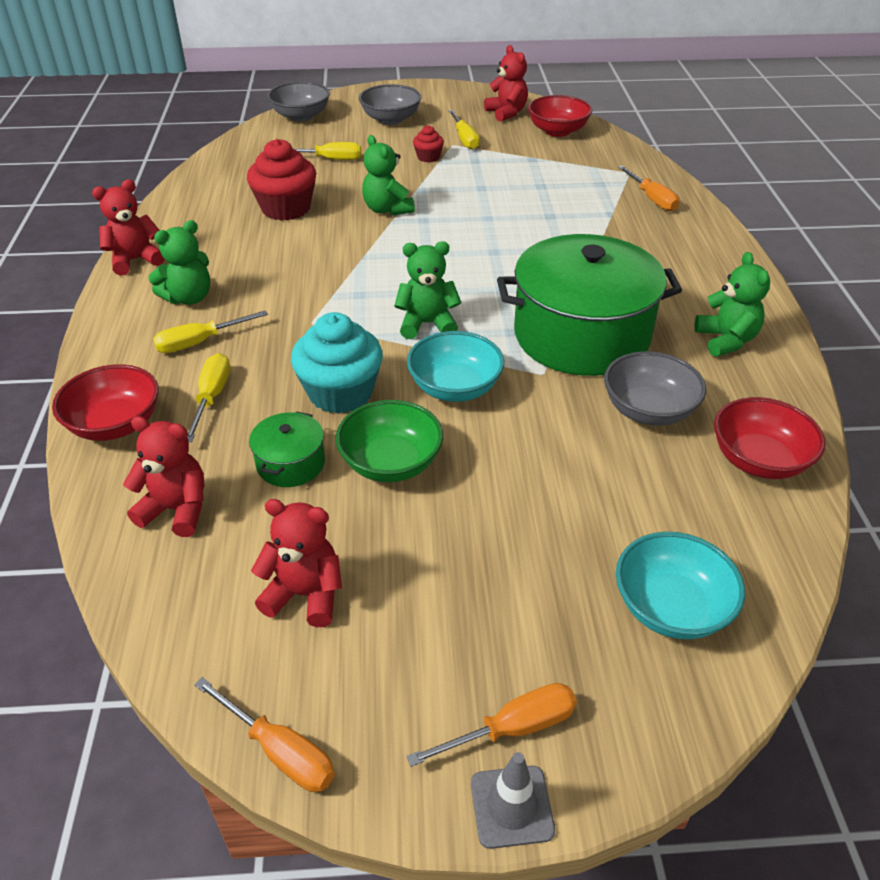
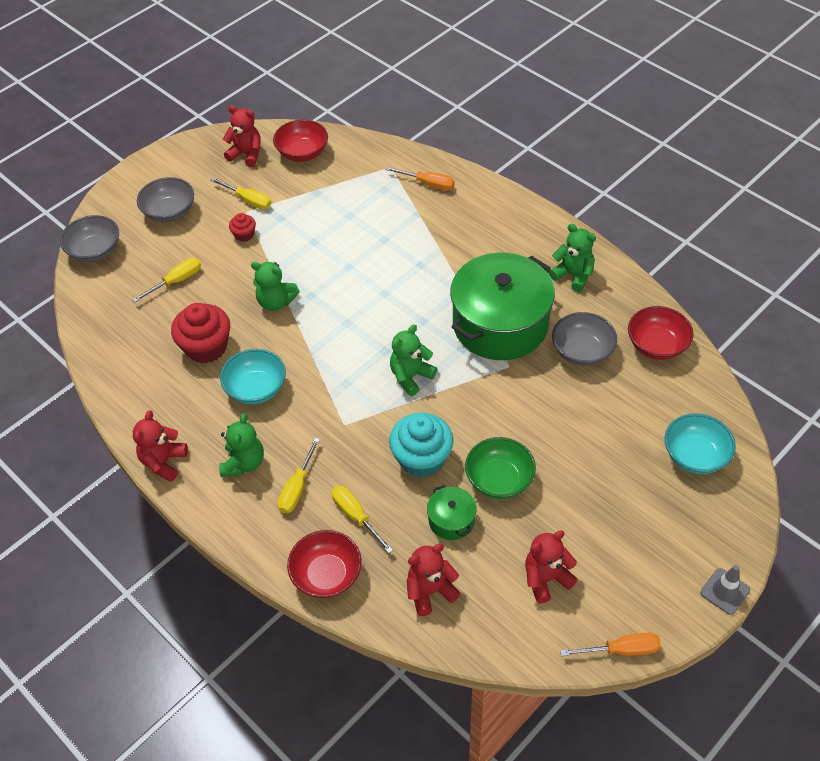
camera: 40 degrees left, 10 degrees up
turquoise bowl [407,331,504,402] -> turquoise bowl moved to [220,349,286,404]
orange screwdriver [407,683,577,767] -> none

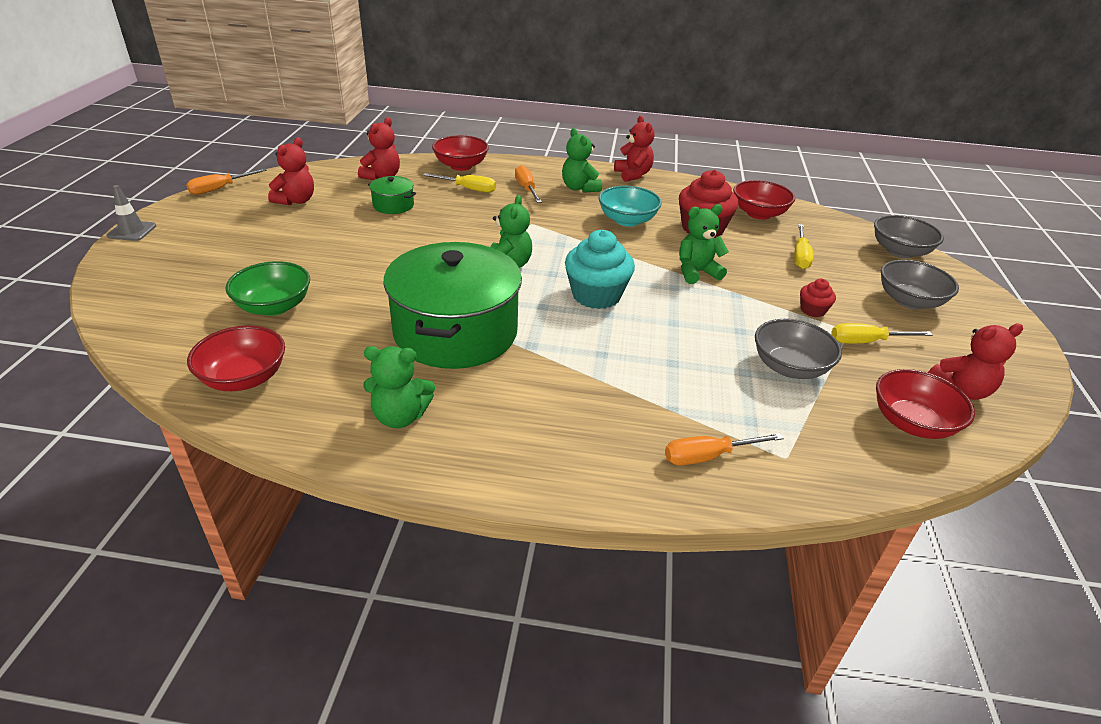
camera: 140 degrees right, 15 degrees down
yellow screwdriver [278,438,320,513] -> orange screwdriver [515,165,542,203]
turquoise cupcake [389,413,454,478] -> turquoise cupcake moved to [565,230,635,309]
green bowl [465,437,536,499] -> green bowl moved to [226,261,310,316]
grey bowl [552,312,617,366] -> grey bowl moved to [755,319,842,379]
turquoise bowl [665,413,736,474] -> none
none -> red bowl [733,180,795,220]

